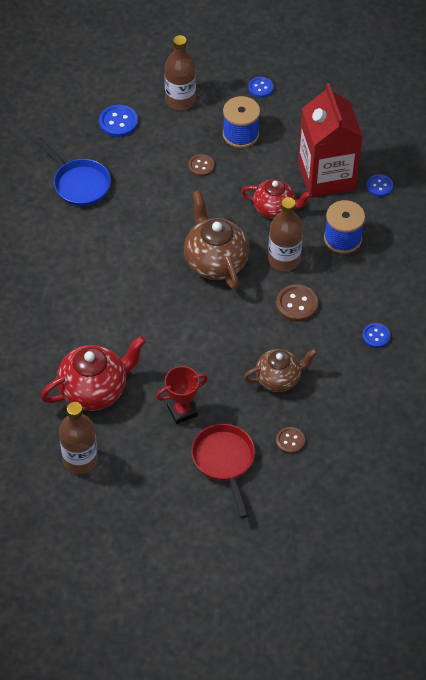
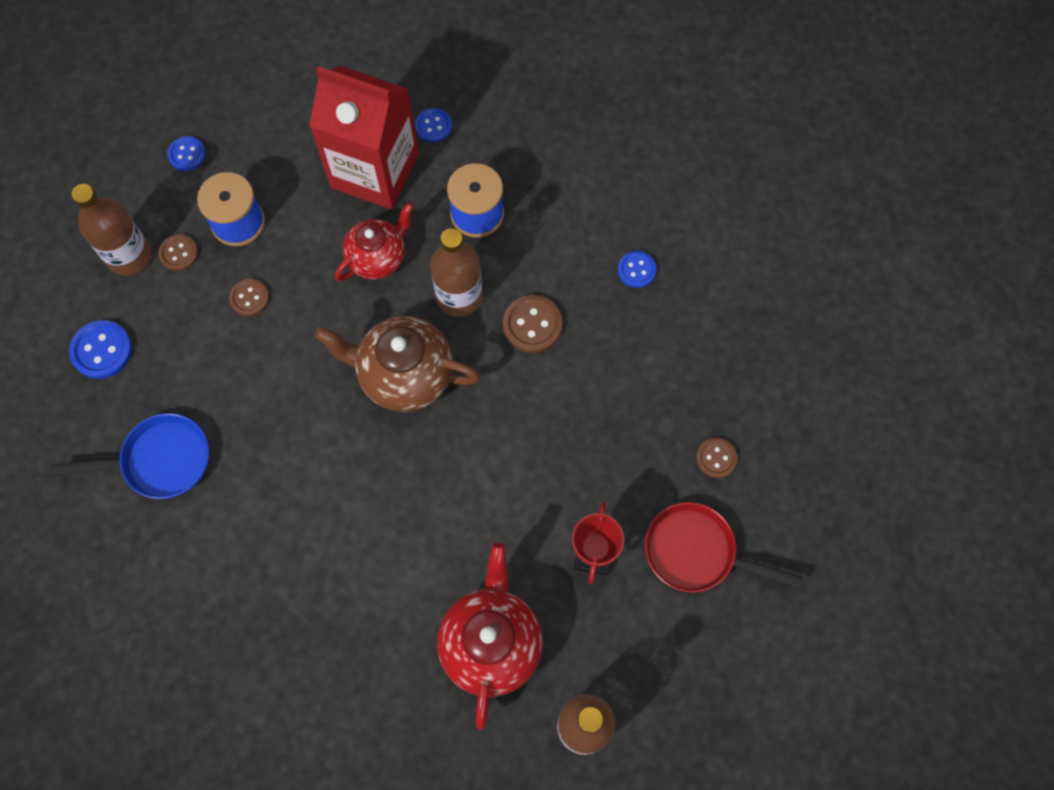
camera: 55 degrees left, 15 degrees up
brown teapot [244,349,318,392] -> none
none -> brown button [158,234,198,271]

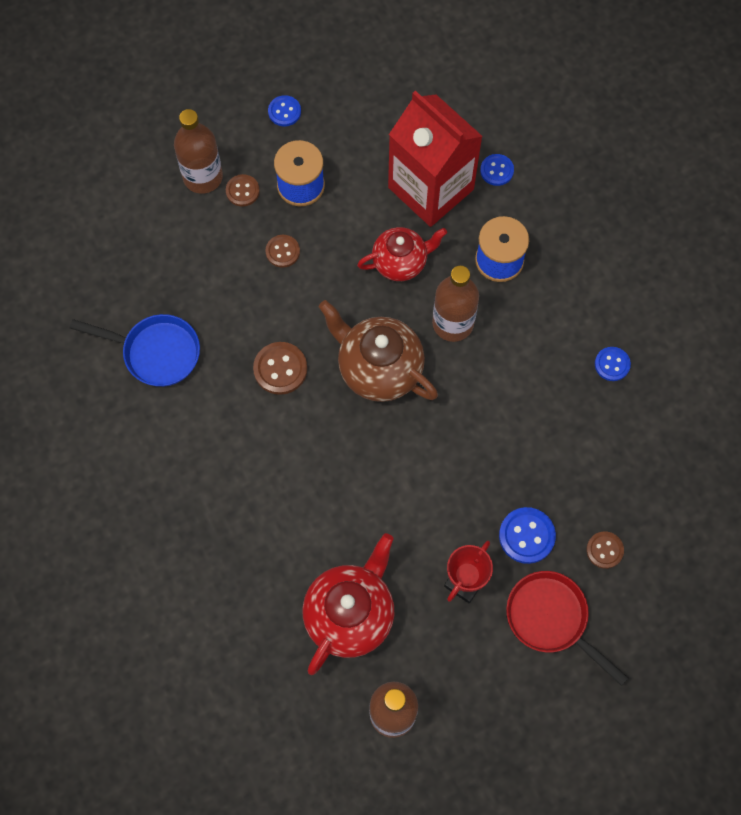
camera: 25 degrees right, 0 degrees up
blue button [69,320,132,379] -> blue button moved to [499,507,556,564]
brown button [503,295,562,353] -> brown button moved to [253,342,307,395]

